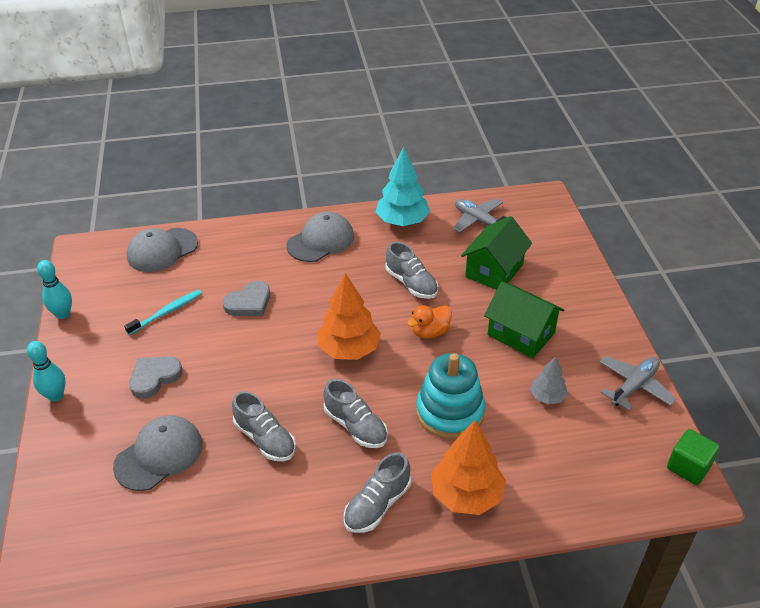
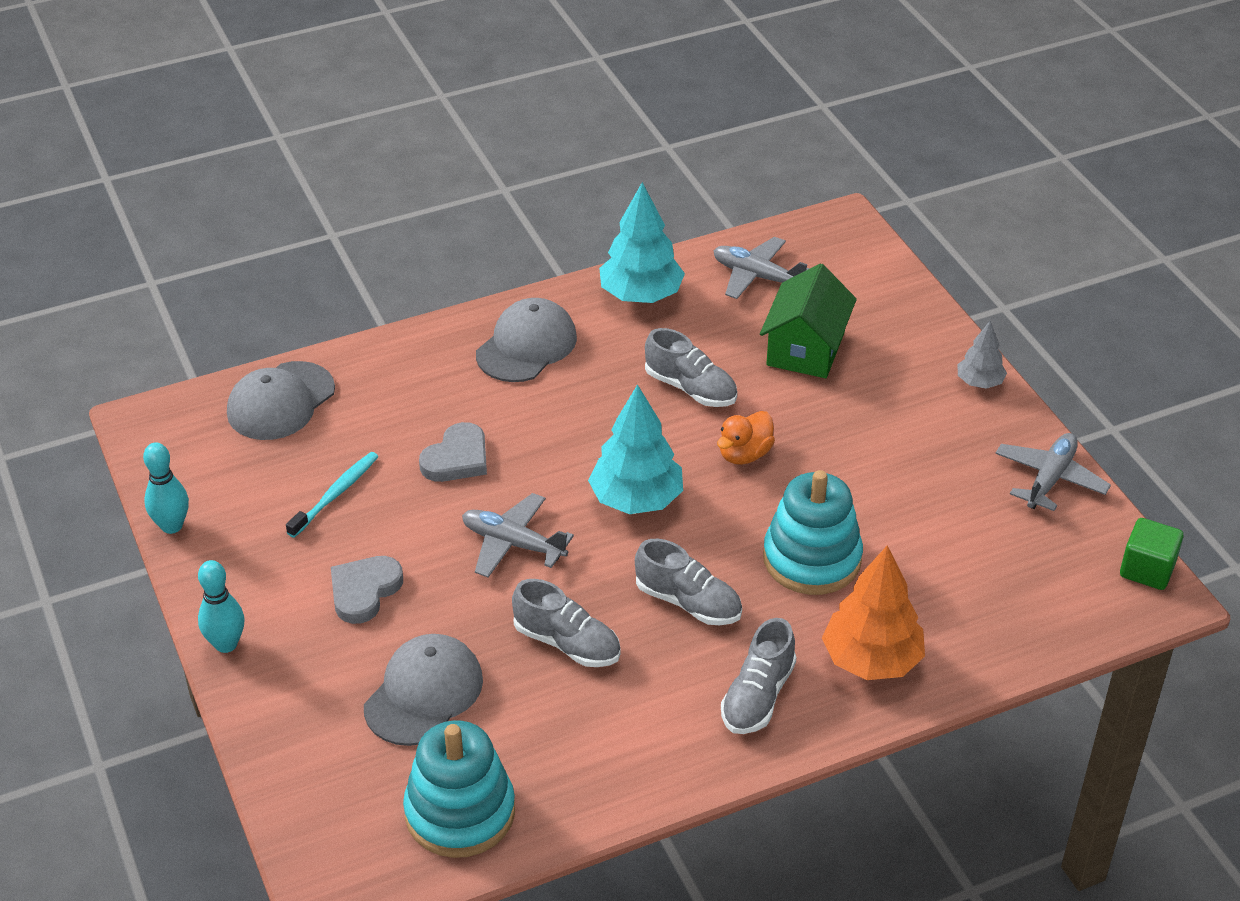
camera: 15 degrees left, 0 degrees up
orange tree [317,273,381,360] -> turquoise tree [588,384,683,514]
green house [484,282,564,358] -> none
grey tree [530,356,568,404] -> grey tree moved to [957,321,1007,389]
none -> turquoise stacking toy [403,720,515,858]
none -> grey plane [462,493,574,577]

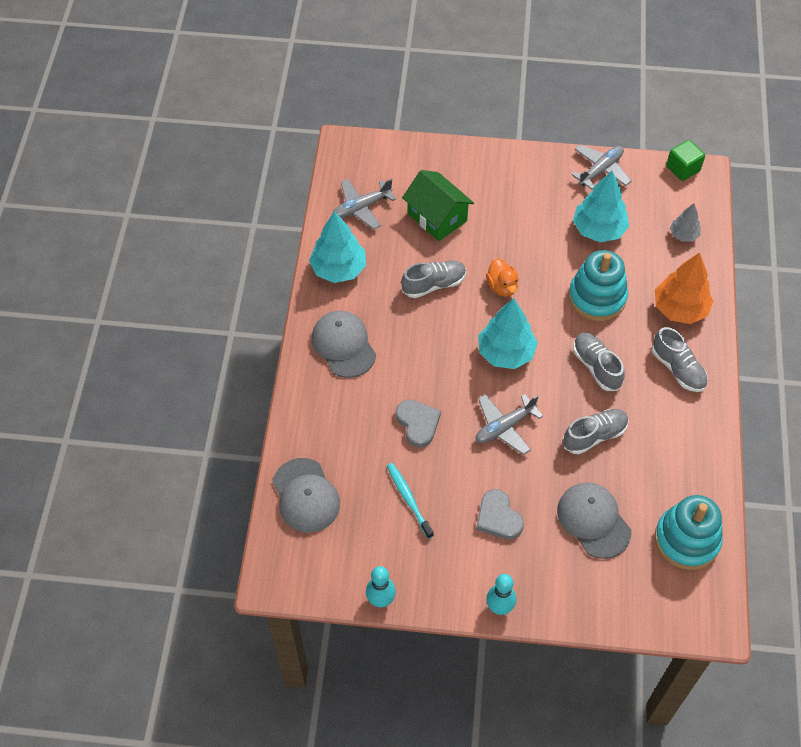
camera: 60 degrees left, 15 degrees up
grey shoe [635,539,742,625] -> grey shoe turned 90 degrees counterclockwise [573,332,625,391]
grey tree [957,321,1007,389] -> grey tree moved to [670,203,701,242]
grey plane [995,433,1111,511] -> grey plane turned 75 degrees clockwise [571,145,631,190]
none -> turquoise tree [573,171,629,242]

